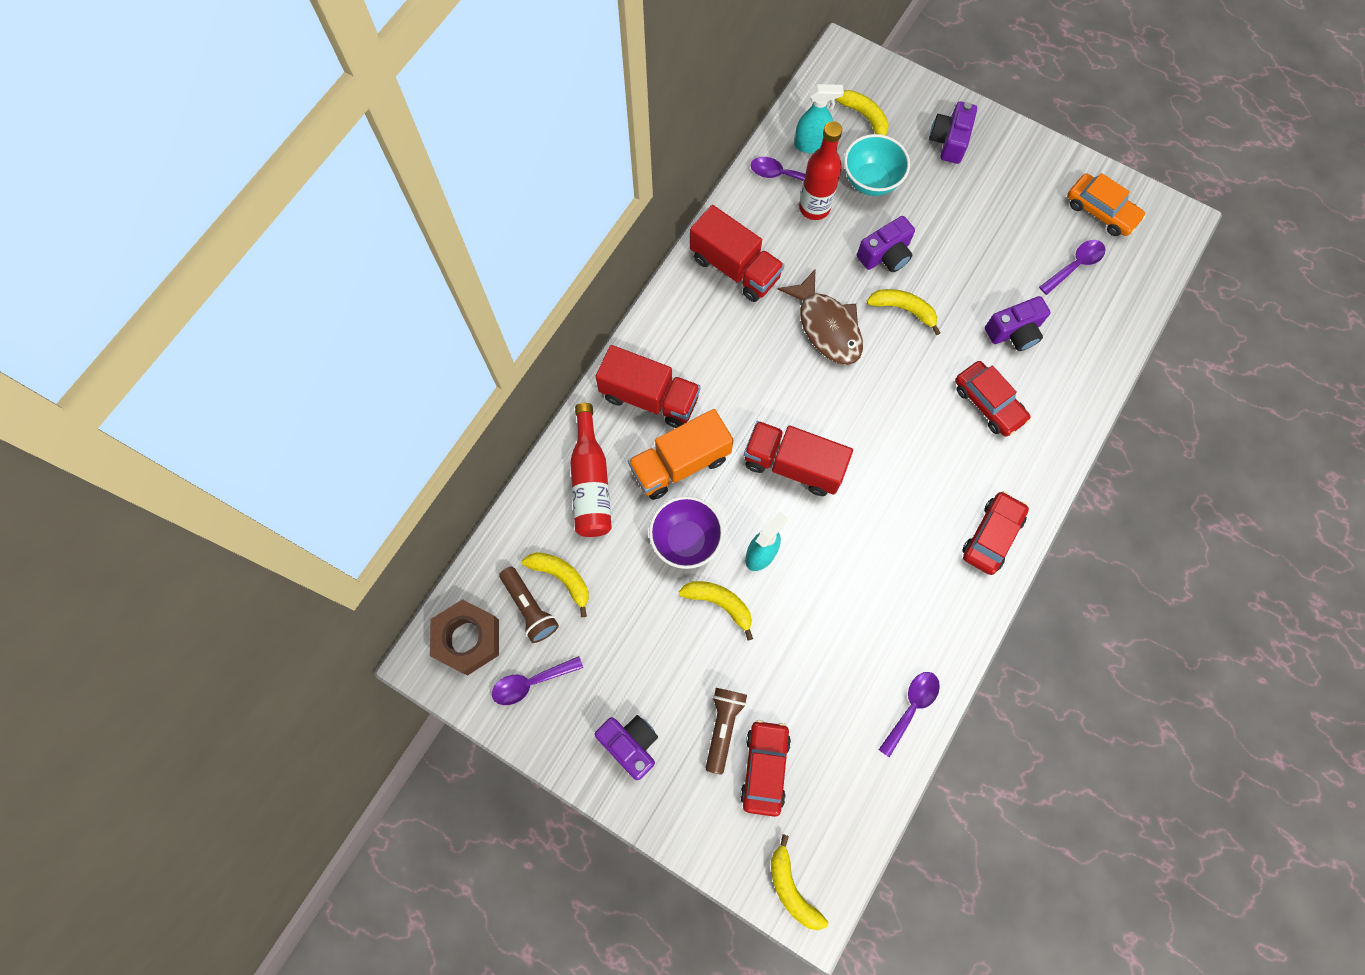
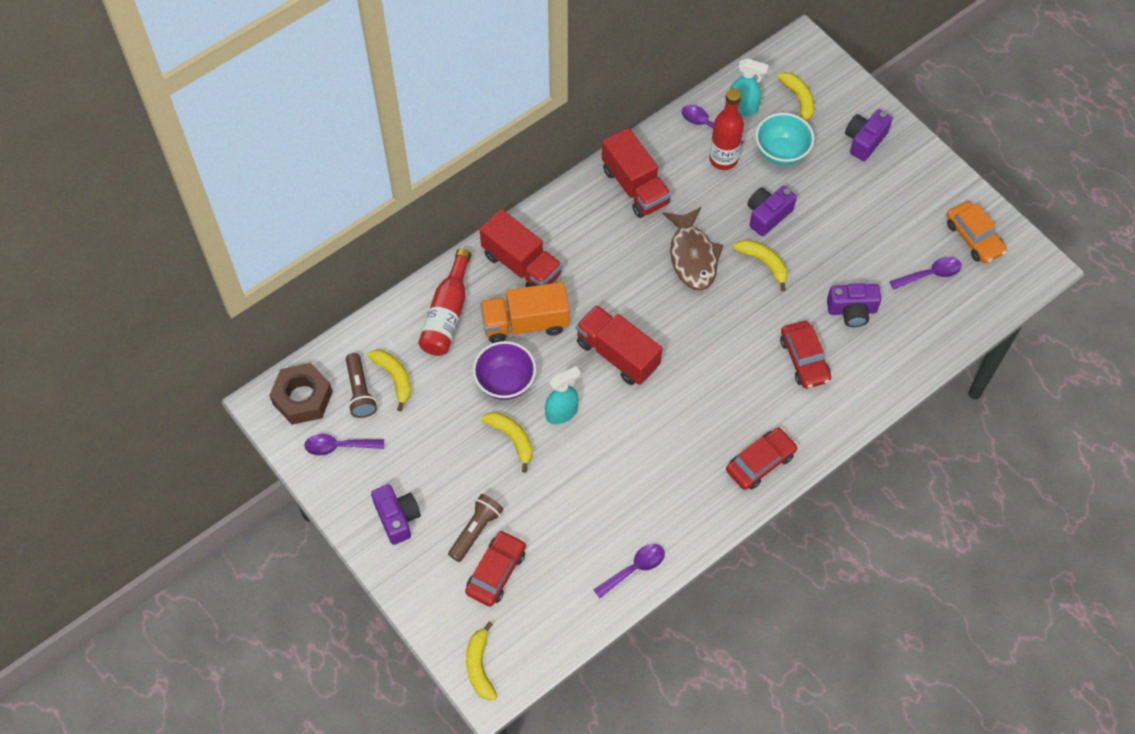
camera: 20 degrees right, 10 degrees down
purple camera [857,216,915,272] -> purple camera turned 150 degrees clockwise [747,186,797,236]

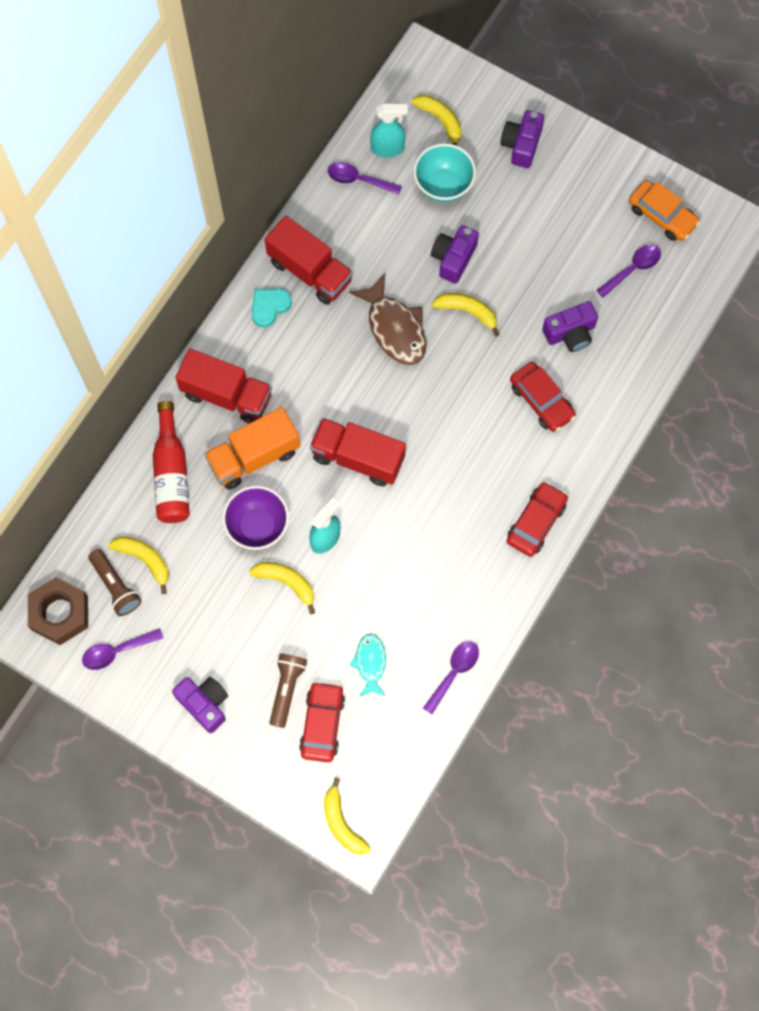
camera: 20 degrees left, 10 degrees up
red bottle [709,88,744,170] -> none
none -> turquoise heart [252,289,292,328]
none -> turquoise fish [350,634,386,697]

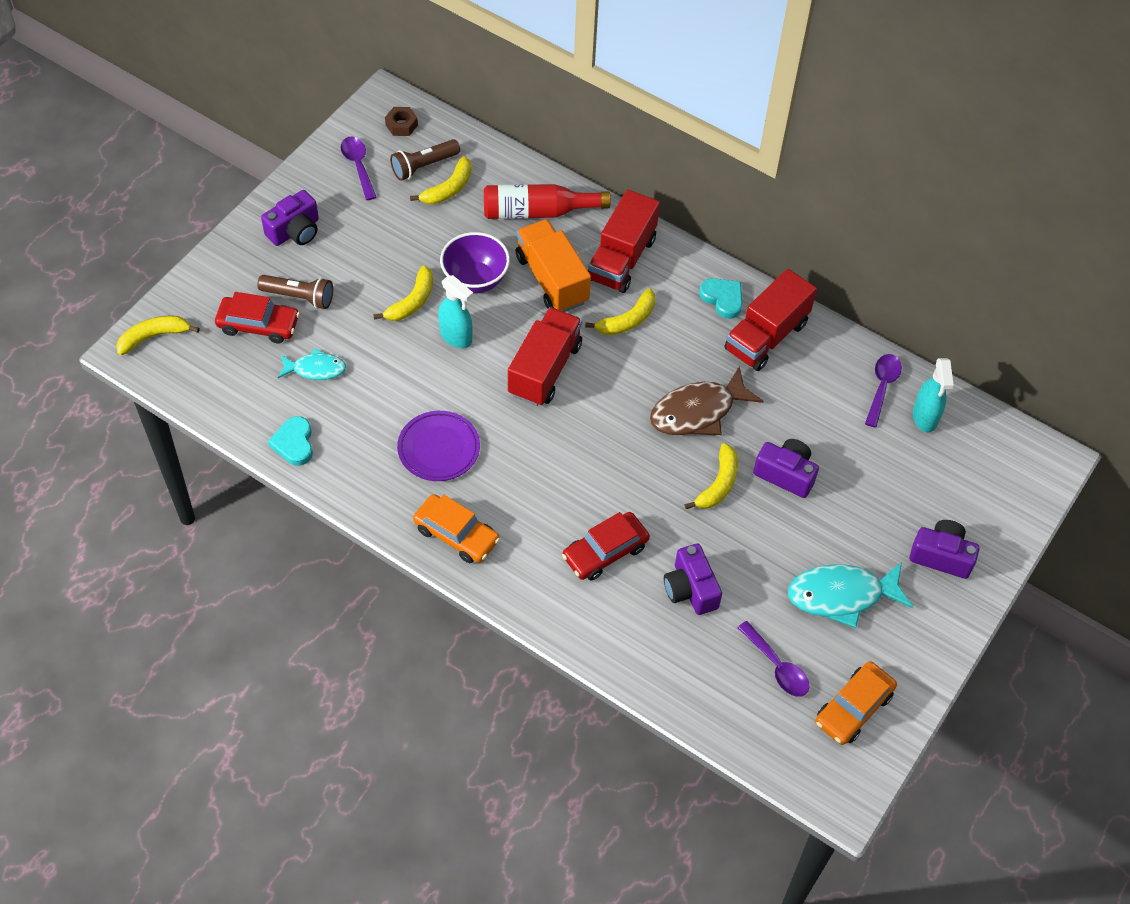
camera: 90 degrees right, 15 degrees down
brown nut [28,577,88,645] -> brown nut [385,107,418,136], size x0.52
yellow banana [412,95,462,146] -> yellow banana moved to [585,288,655,335]
turquoise bowl [413,143,476,202] -> none
purple spoon [423,641,479,714] -> turquoise heart [268,416,313,466]
red car [507,482,568,557] -> orange car [413,494,500,563]
none -> purple plate [397,411,480,481]
none -> turquoise fish [788,562,913,628]

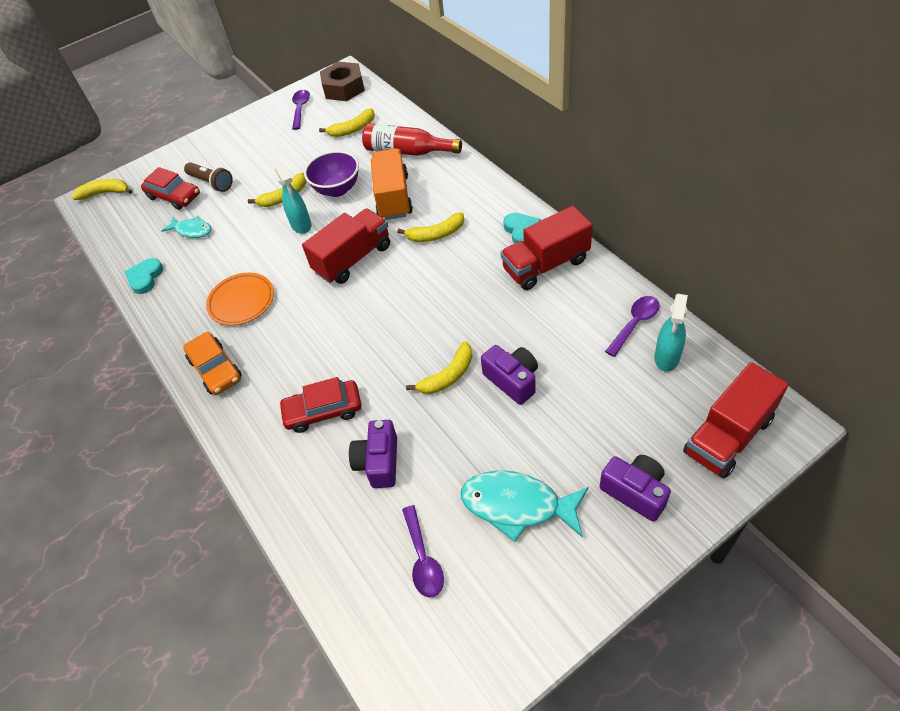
camera: 30 degrees right, 5 degrees down
purple camera [261,190,319,246] -> none
brown nut [385,107,418,136] -> brown nut [320,62,365,101], size x1.92
brown flashlight [390,139,460,181] -> none
purple plate [397,411,480,481] -> orange plate [206,272,274,325]
red truck [588,190,660,293] -> red truck moved to [683,362,788,478]
brown fish [650,366,764,435] -> none
orange car [815,661,897,745] -> none

